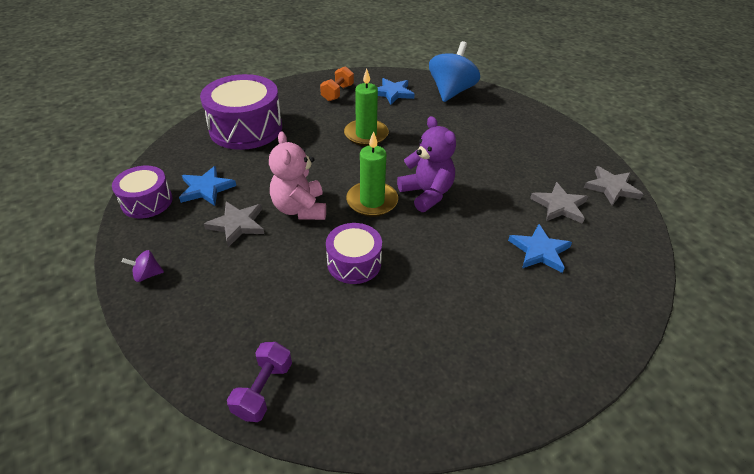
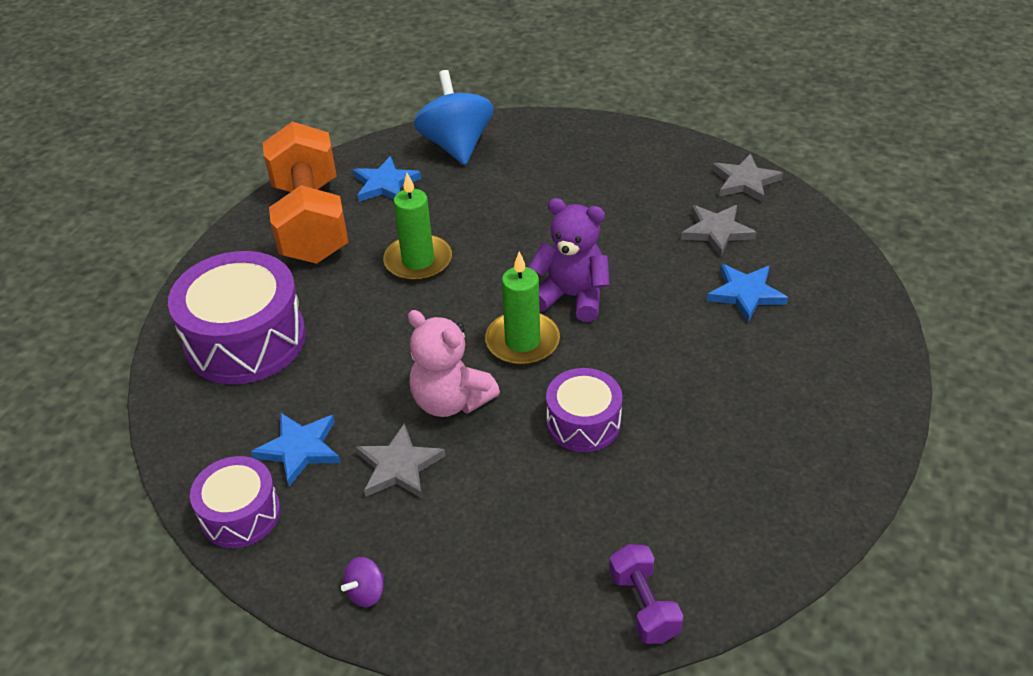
camera: 35 degrees left, 0 degrees up
orange dumbbell [320,66,354,101] -> orange dumbbell [263,121,349,264], size x2.24

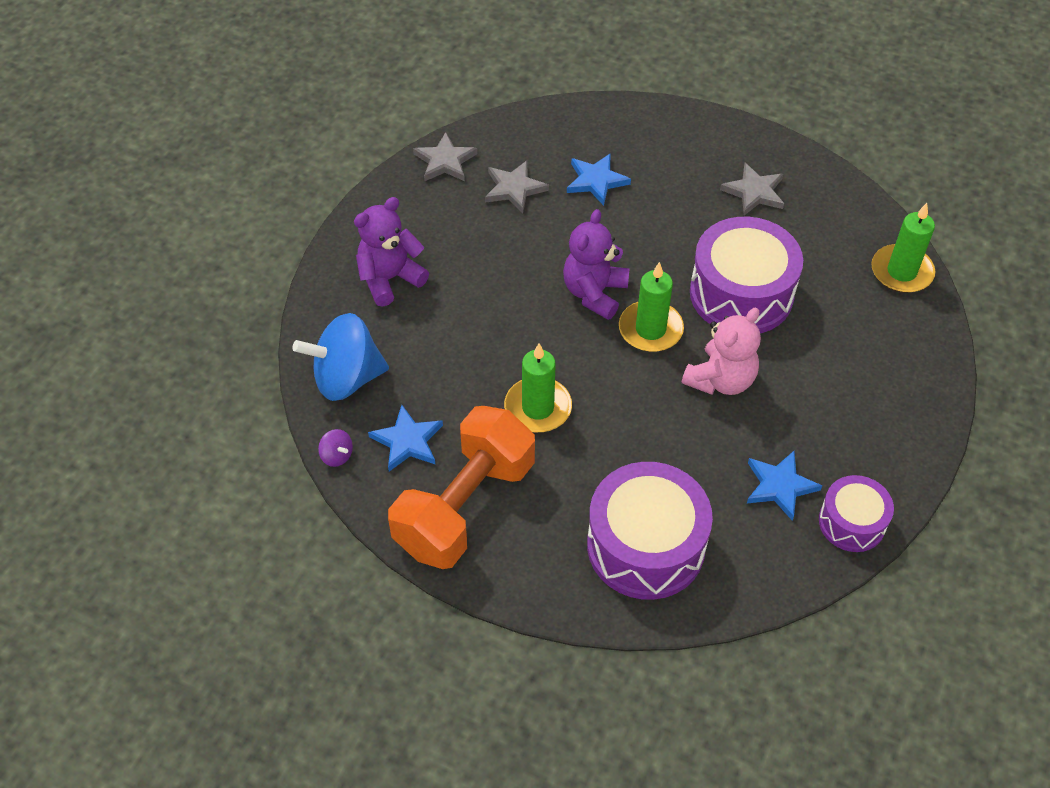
camera: 90 degrees left, 10 degrees up
orange dumbbell [263,121,349,264] -> orange dumbbell turned 45 degrees counterclockwise [388,406,535,569]
purple spinning top [341,557,384,607] -> purple spinning top moved to [318,429,353,467]
grey star [356,423,446,498] -> grey star moved to [720,163,784,215]
purple drum [546,368,623,452] -> purple drum [690,217,803,333], size x1.76
purple dumbbell [609,544,684,644] -> green candle [871,203,936,293]
none -> purple teddy bear [354,197,429,307]

